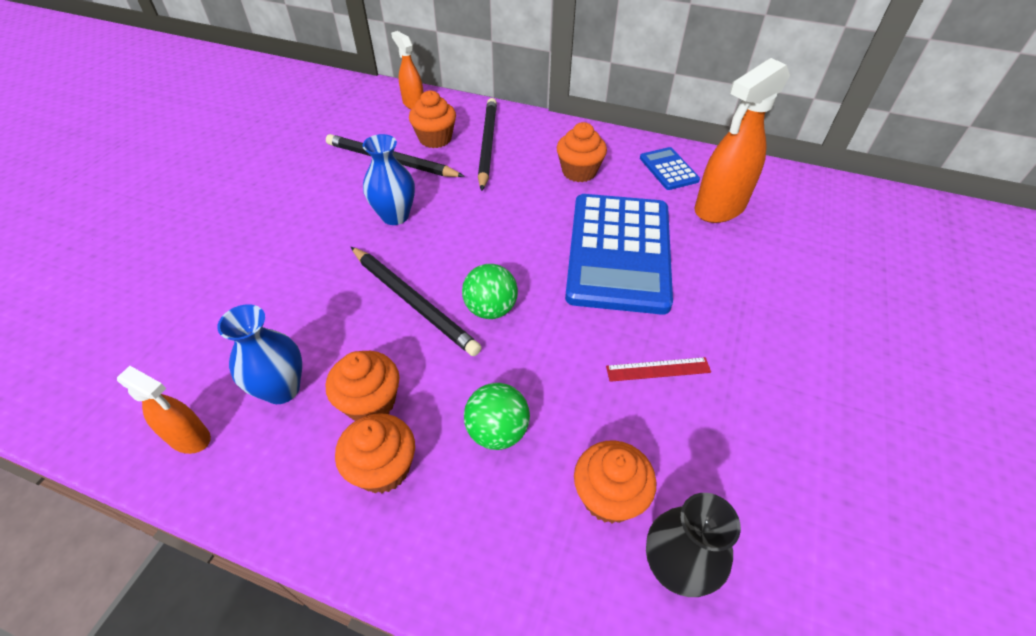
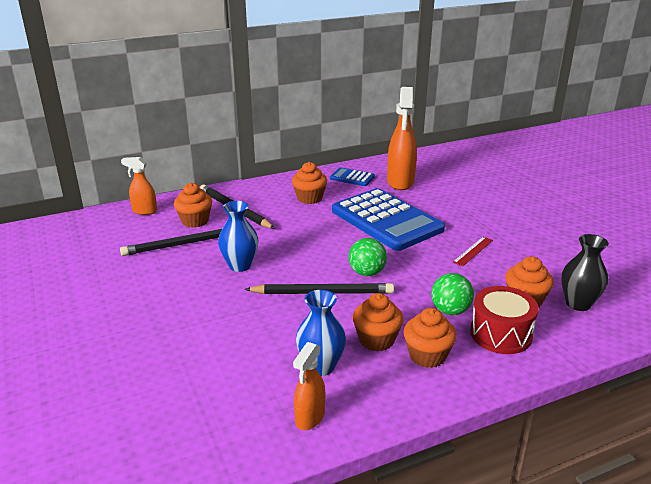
camera: 45 degrees left, 20 degrees down
orange spray bottle [117,366,211,454] -> orange spray bottle turned 135 degrees clockwise [293,342,325,430]
none -> red drum [470,286,539,354]

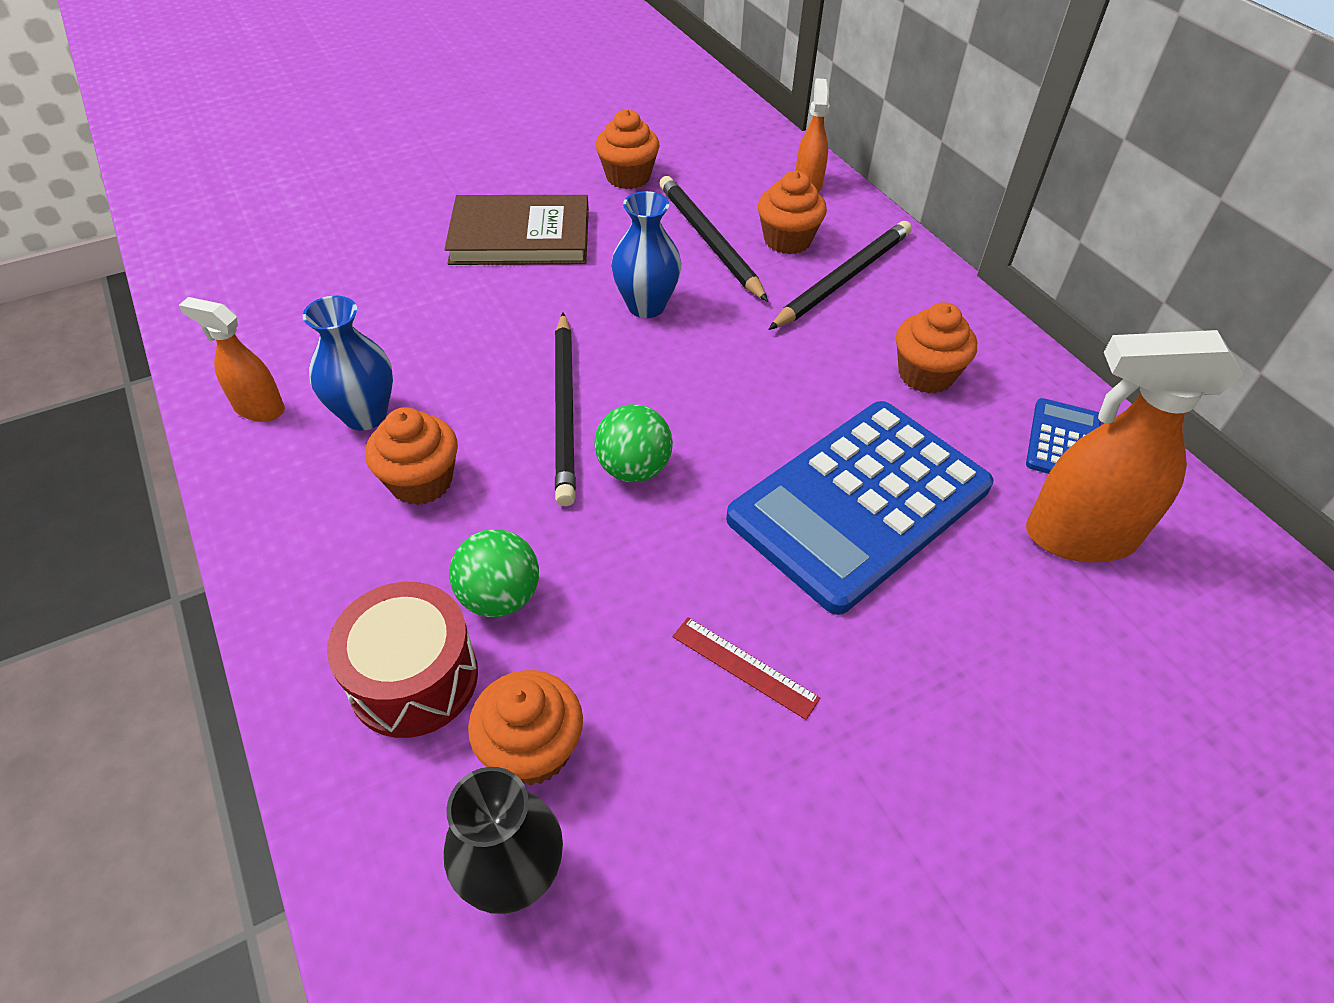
camera: 85 degrees right, 20 degrees up
orange cupcake [404,308,457,368] -> orange cupcake moved to [596,109,660,189]
none -> brown book [444,195,589,265]

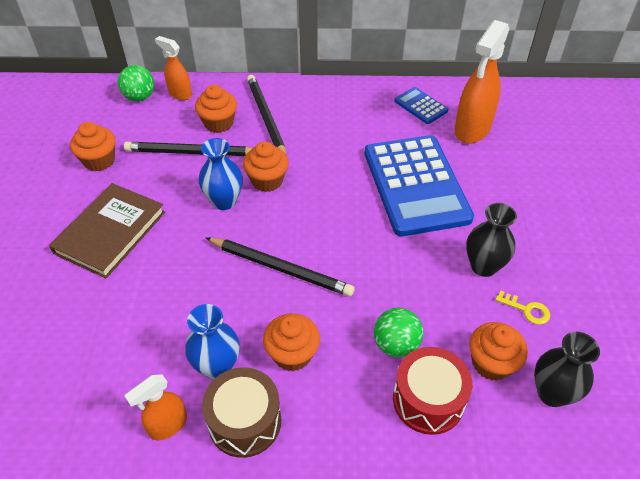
camera: 60 degrees left, 0 degrees up
green ball [594,404,673,483] -> green ball moved to [118,65,154,101]
red ruler [672,618,820,720] -> black vase [466,203,517,277]
orange cupcake [896,302,977,394] -> orange cupcake moved to [243,141,289,192]
none -> brown drum [202,367,281,458]
none -> yellow key [495,291,550,325]

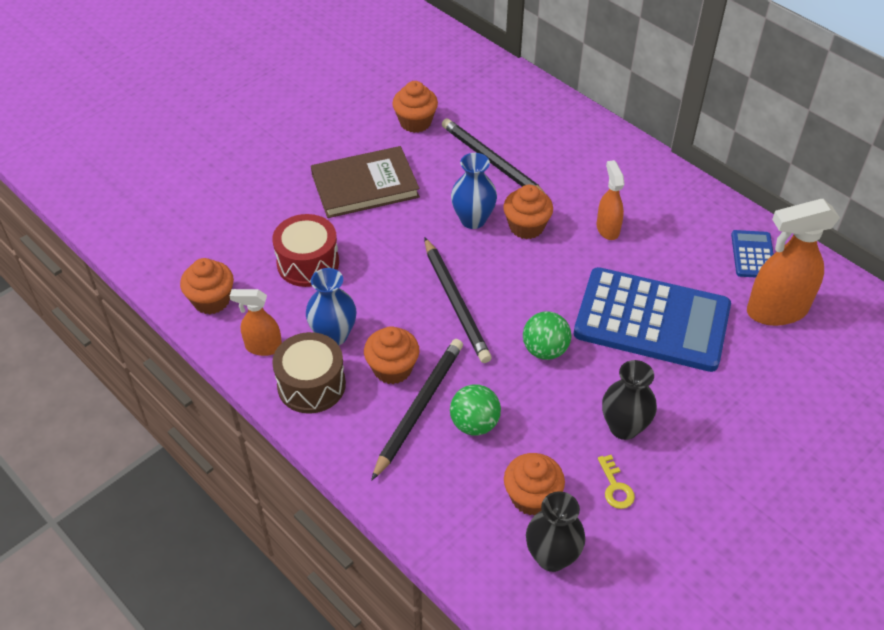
camera: 45 degrees right, 0 degrees up
green ball [118,65,154,101] -> green ball moved to [523,311,571,360]
orange spray bottle [155,36,192,100] -> orange spray bottle moved to [597,160,624,240]
orange cupcake [195,85,237,133] -> orange cupcake moved to [180,258,234,314]
black pencil [247,75,286,154] -> black pencil moved to [371,339,463,481]
blue calculator [364,135,474,236] -> blue calculator turned 105 degrees counterclockwise [574,267,731,372]
red drum [393,347,472,435] -> red drum moved to [272,214,339,287]

